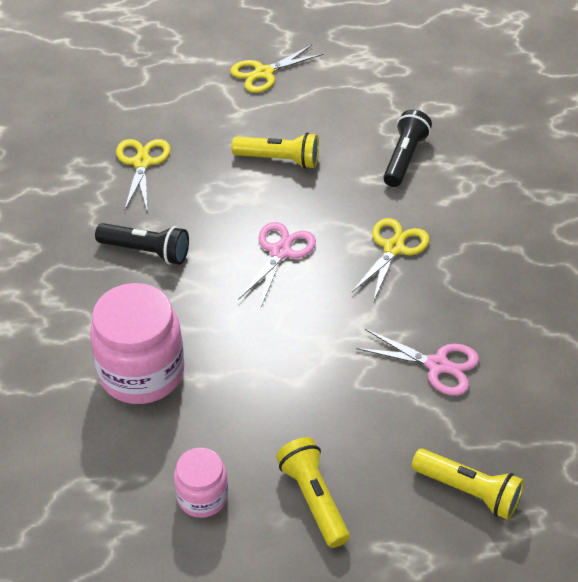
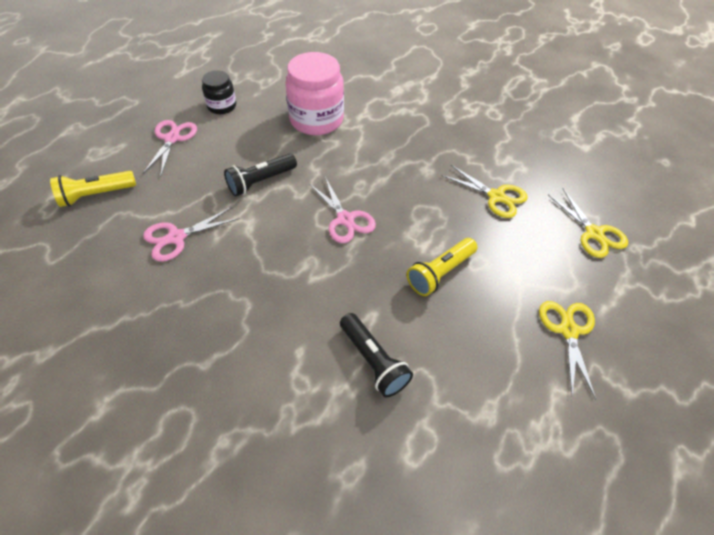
camera: 125 degrees right, 5 degrees up
black flashlight [95,223,189,265] -> black flashlight moved to [224,154,297,196]
pink jar [174,447,228,518] -> black jar [202,70,236,114]
yellow flashlight [276,437,350,548] -> pink scissors [143,120,197,177]
yellow scissors [351,218,430,302] -> yellow scissors moved to [548,189,628,258]

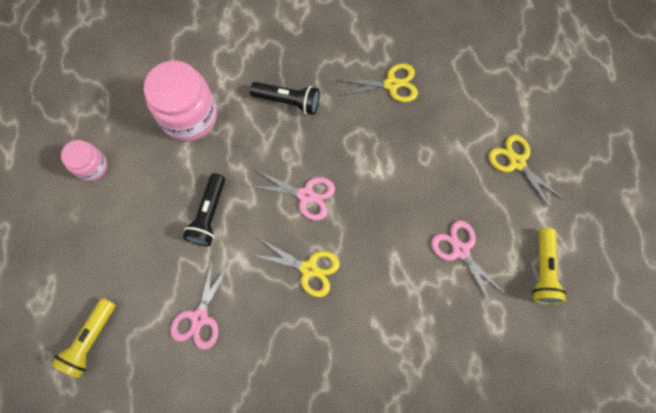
camera: 40 degrees left, 20 degrees up
pink scissors [143,120,197,177] -> pink scissors moved to [431,220,506,306]
black jar [202,70,236,114] -> pink jar [61,140,107,181]
black flashlight [340,313,413,397] -> black flashlight moved to [250,82,320,115]
yellow flashlight [407,238,477,296] -> yellow flashlight moved to [532,228,566,304]
yellow scissors [548,189,628,258] -> yellow scissors moved to [253,238,340,297]

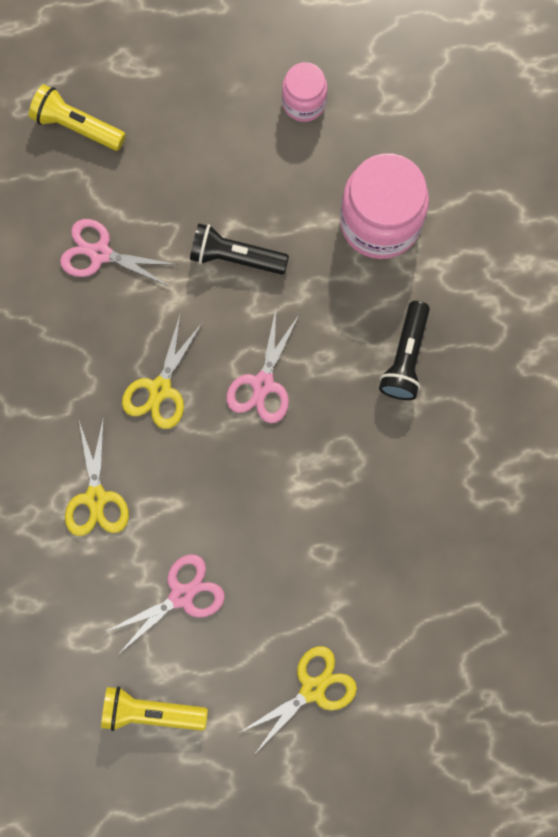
camera: 90 degrees right, 5 degrees up
yellow scissors [337,63,418,102] -> yellow scissors moved to [65,416,129,536]

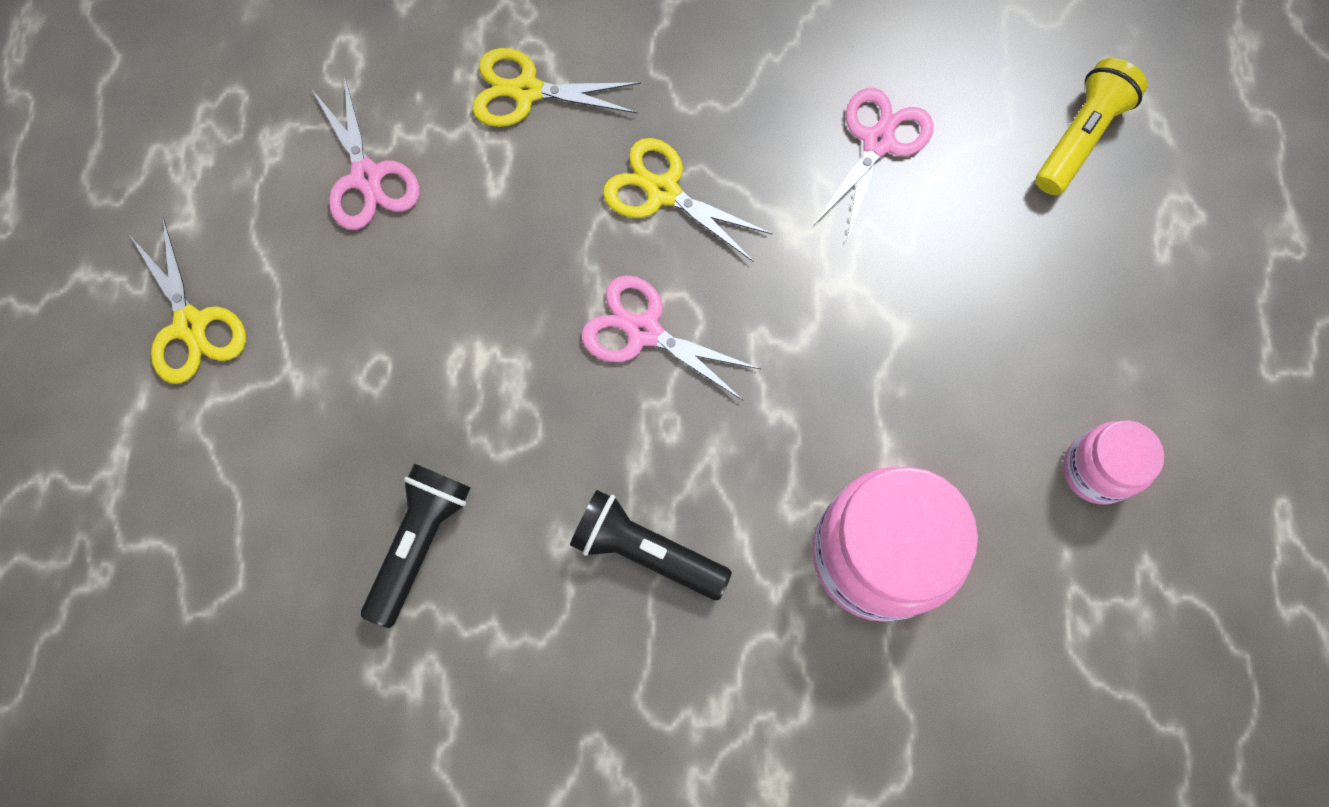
camera: 100 degrees right, 5 degrees down
yellow flashlight [101,686,208,731] -> none
black flashlight [190,223,289,275] -> black flashlight moved to [361,464,471,628]

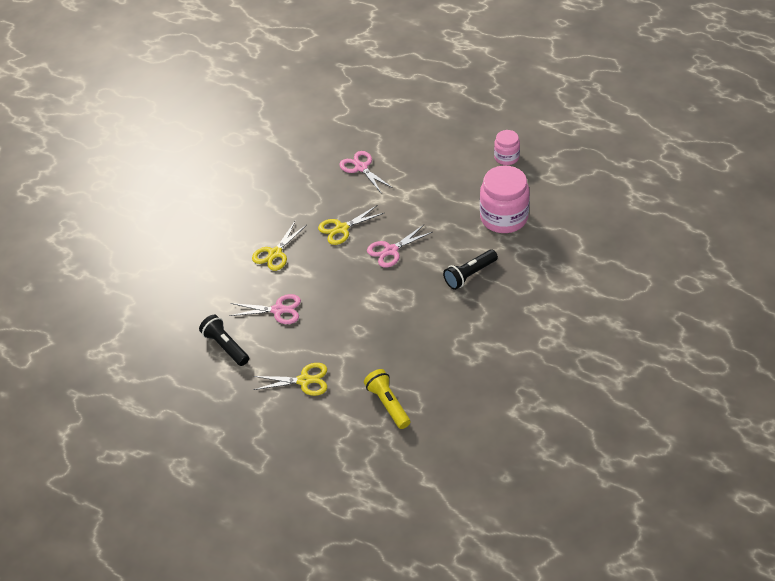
camera: 60 degrees left, 25 degrees down
black flashlight [361,464,471,628] -> black flashlight moved to [199,315,249,366]
yellow flashlight [1036,58,1148,195] -> yellow flashlight moved to [364,369,410,429]

